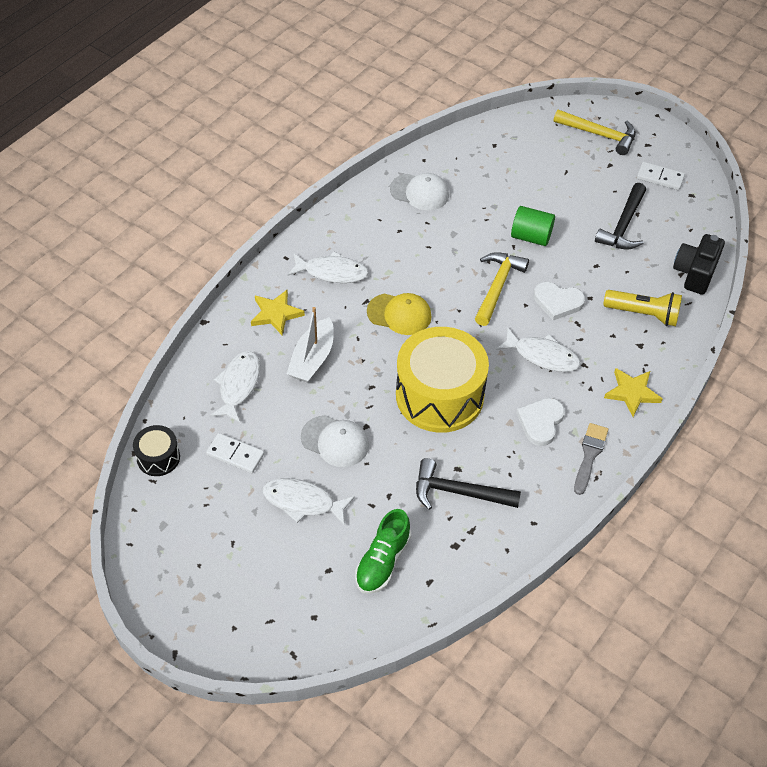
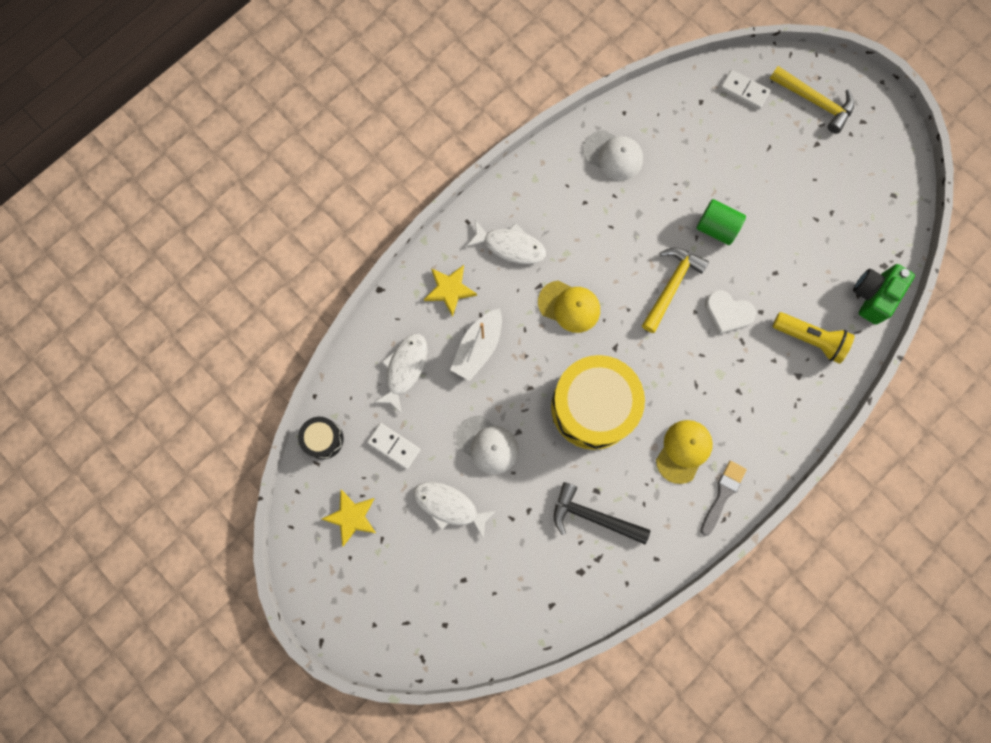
camera: 10 degrees right, 25 degrees up
green shoe [355,509,411,594] -> none
white fish [496,327,580,372] -> none
white heart [516,398,565,446] -> yellow cap [656,420,713,484]
black hammer [595,183,646,249] -> none
yellow star [604,368,663,417] -> yellow star moved to [322,489,376,547]
white domino [637,162,685,190] -> white domino moved to [720,70,771,109]
black camera [673,234,725,295] -> green camera [853,264,915,324]

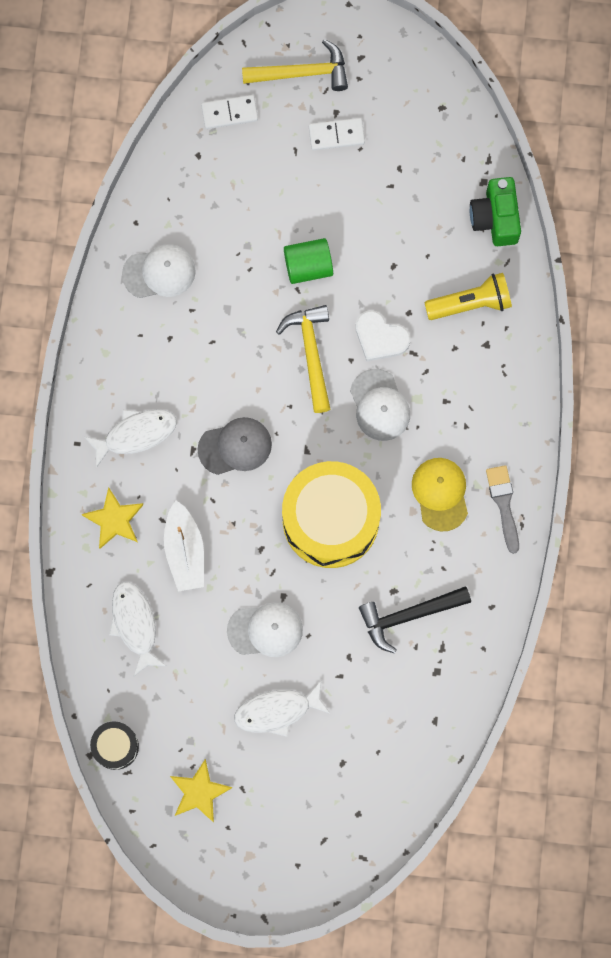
camera: 40 degrees left, 0 degrees up
white domino [367,423,420,469] -> white domino moved to [309,118,365,150]
yellow cap [538,281,600,333] -> grey cap [198,417,272,475]
white heart [705,290,756,334] -> white heart turned 45 degrees clockwise [355,310,410,361]
none -> white cap [350,369,410,441]

